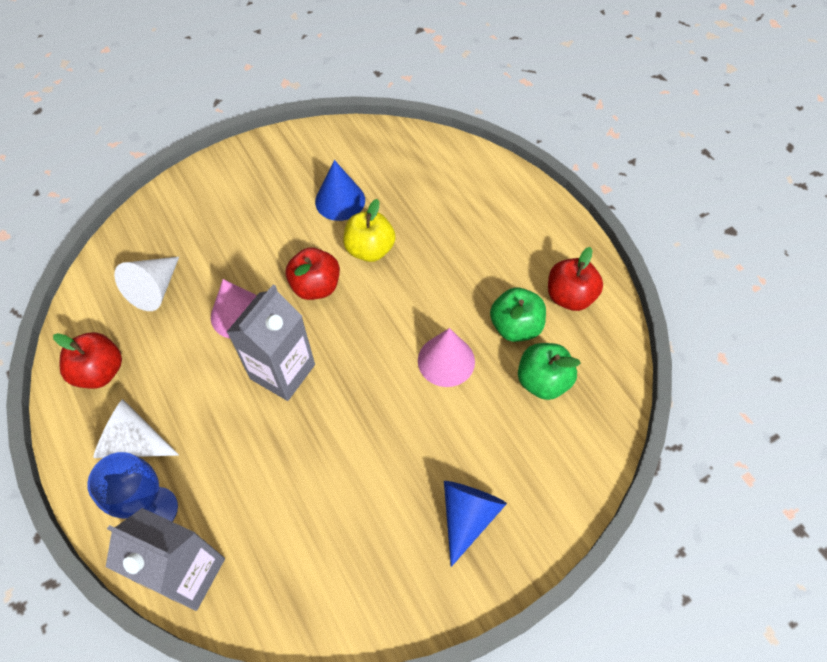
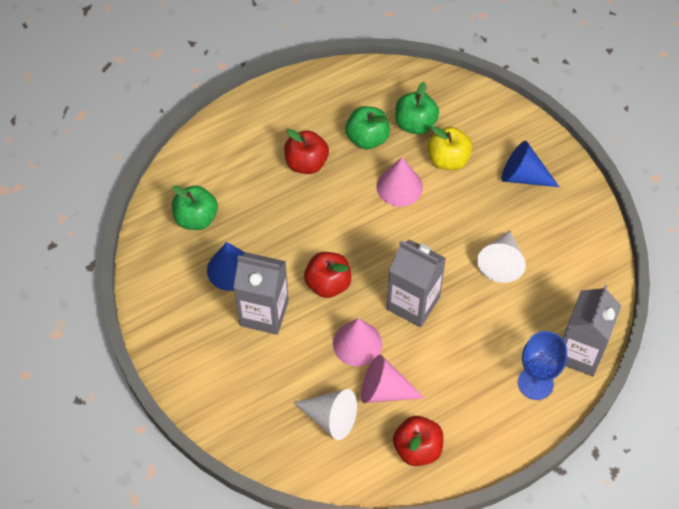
camera: 90 degrees left, 0 degrees up
white cone [93,399,179,458] -> white cone moved to [477,231,526,283]
yellow apple [343,199,396,262] -> yellow apple moved to [427,126,472,170]
red apple [548,247,603,311] -> red apple moved to [284,129,329,174]
none -> green apple [172,185,218,230]
none -> grey carton [234,252,289,335]
none -> pink cone [361,355,425,403]

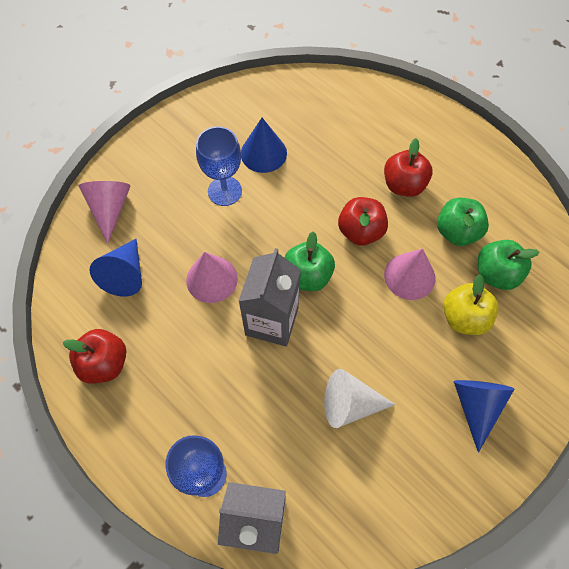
camera: 75 degrees right, 5 degrees up
green apple [172,185,218,230] -> green apple moved to [285,231,335,291]
grey carton [234,252,289,335] -> blue goblet [196,126,242,206]
white cone [294,389,357,440] -> blue cone [90,239,142,297]
red apple [304,252,352,298] -> red apple moved to [338,197,388,246]
pink cone [361,355,425,403] -> pink cone moved to [79,181,131,244]

